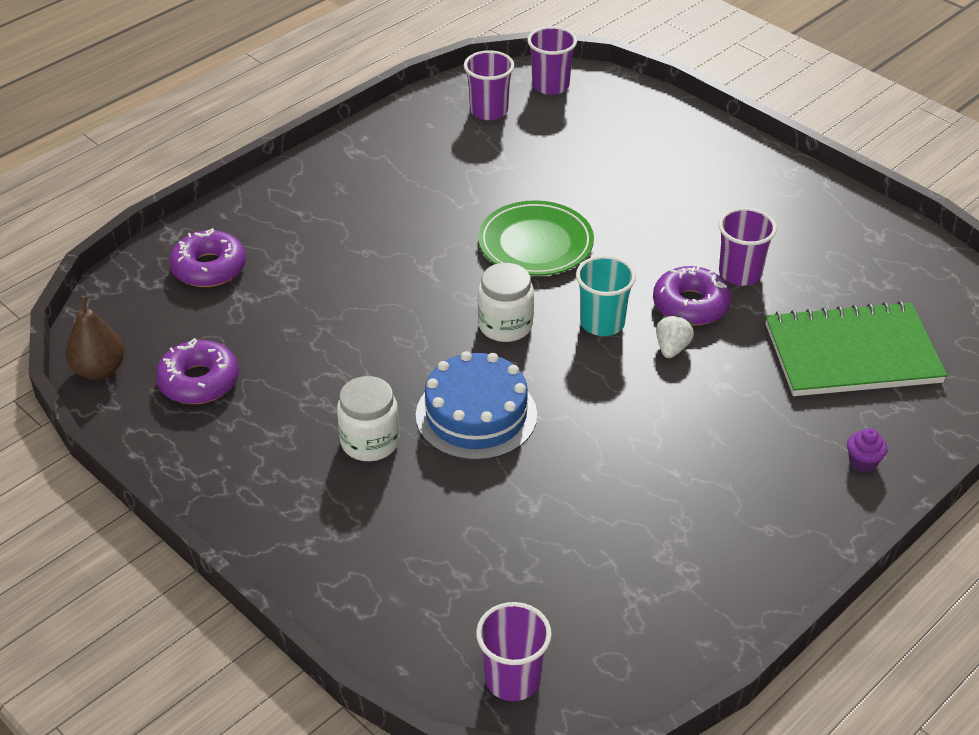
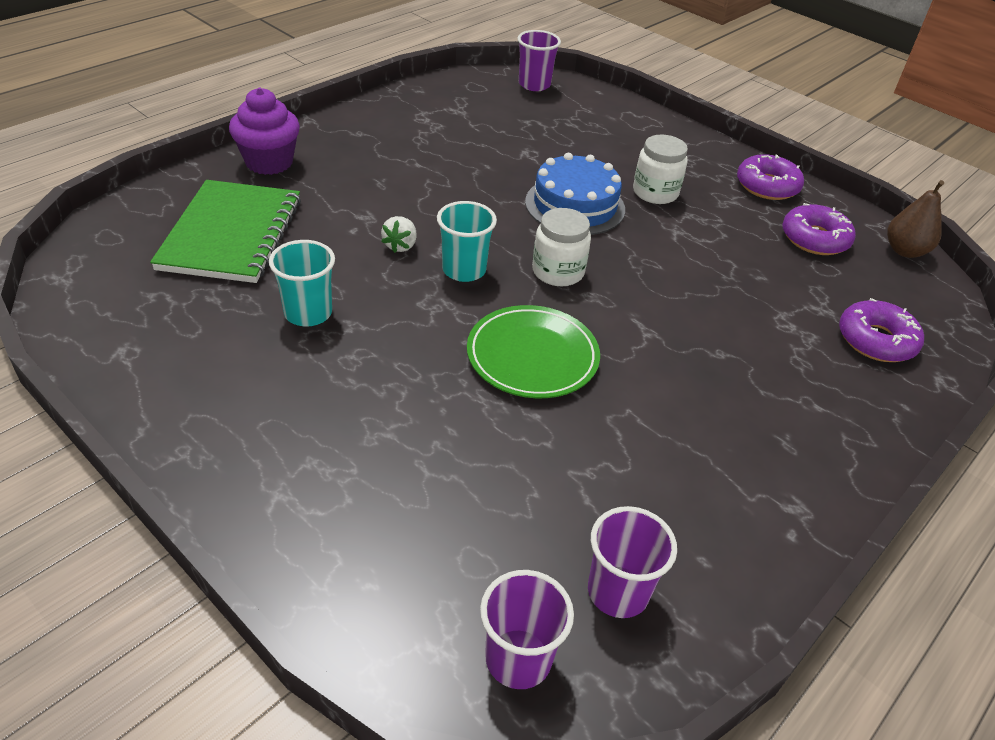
camera: 175 degrees right, 0 degrees up
purple donut [653,266,731,326] -> purple donut moved to [737,154,804,200]
purple cup [719,208,777,286] -> turquoise cup [269,240,335,326]
green notebook [765,301,947,396] -> green notebook turned 75 degrees counterclockwise [150,180,301,283]
purple cupcake [847,428,887,473] -> purple cupcake [229,88,300,175], size x2.14

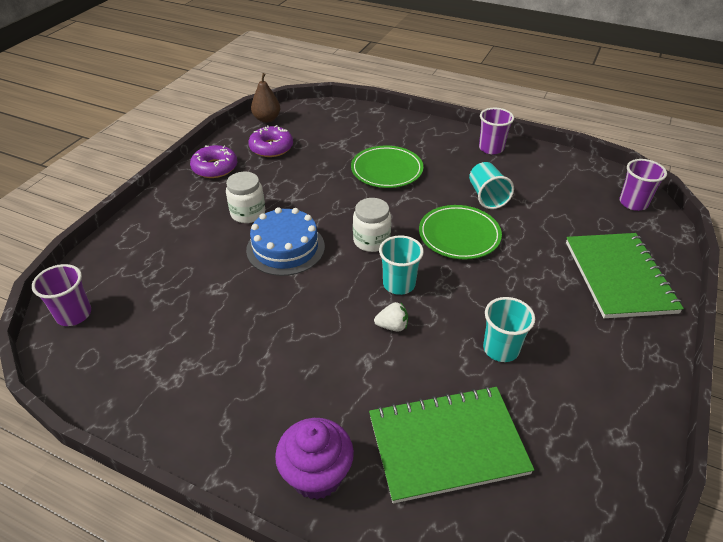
camera: 105 degrees left, 0 degrees up
purple cup [588,506,677,618] -> purple cup moved to [479,108,514,154]
purple donut [839,298,924,362] -> none
none -> green plate [351,146,423,188]
none -> turquoise cup [469,162,514,209]
none -> green notebook [566,233,684,318]

